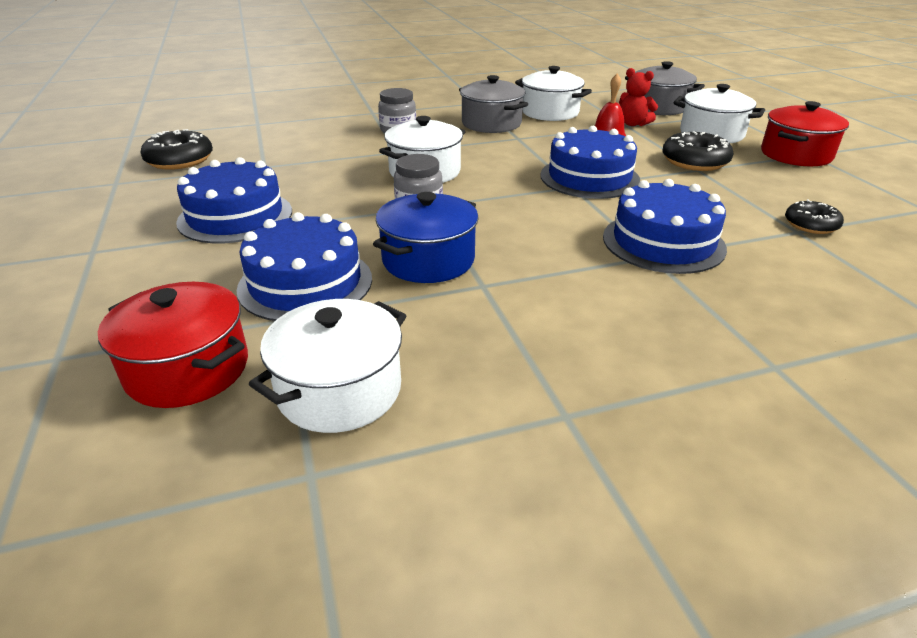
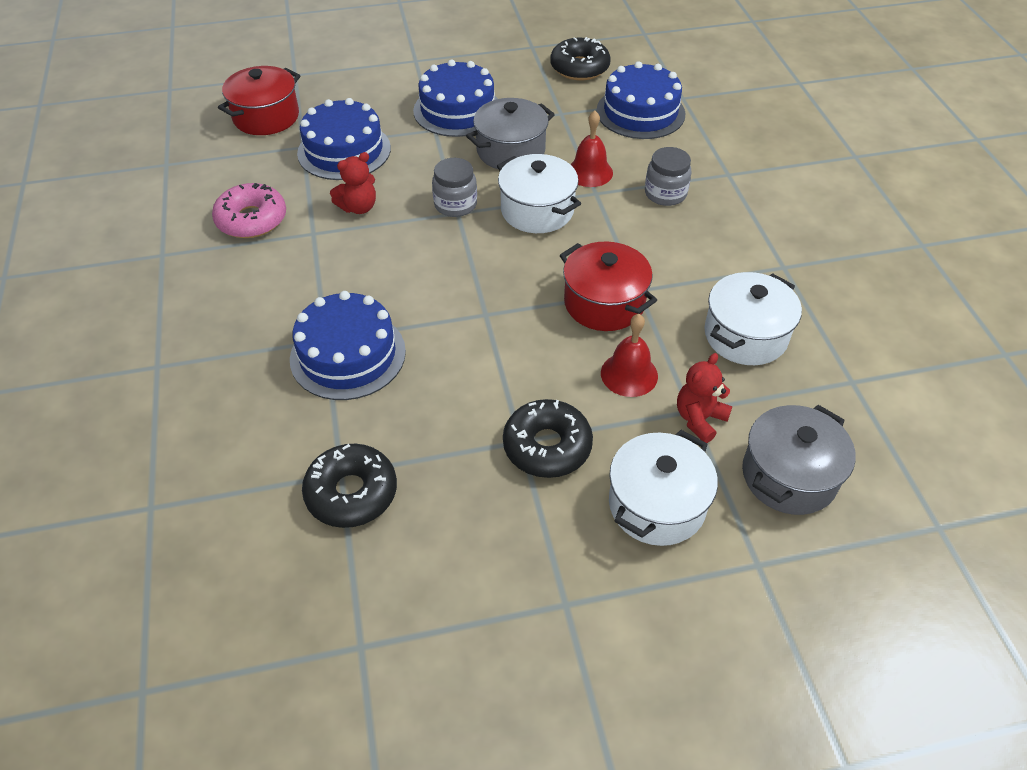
camera: 95 degrees right, 15 degrees up
white pot [249,299,406,433] -> none
blue pot [373,192,479,283] -> red teddy bear [330,152,376,214]
grey pot [459,75,528,133] -> grey pot moved to [466,98,555,169]
blue cake [540,126,640,199] -> blue cake moved to [596,61,685,139]
red pot [761,101,849,166] -> red pot moved to [560,242,657,331]
black donut [785,199,844,234] -> black donut [302,444,397,528], size x1.56
none -> pink donut [212,183,286,238]
none -> red bell [570,111,613,187]

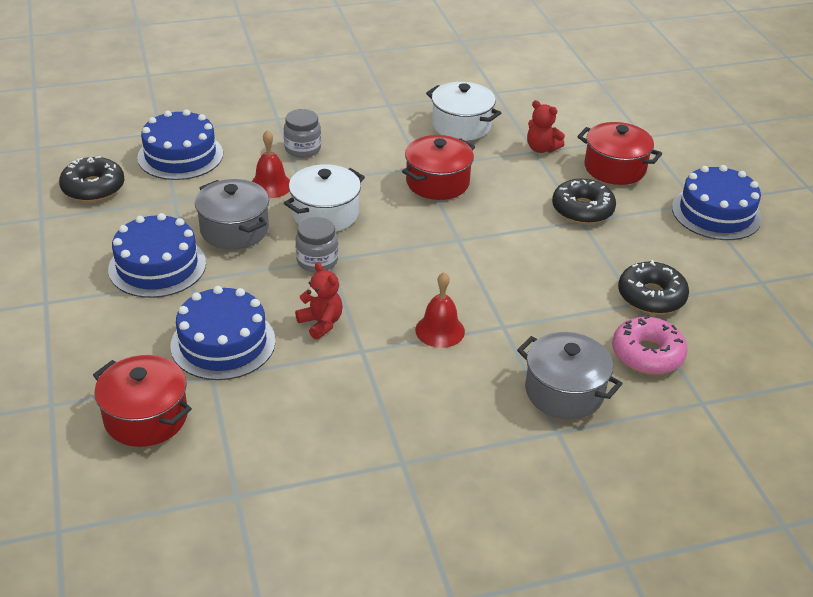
camera: 95 degrees left, 10 degrees down
pink donut [212,183,286,238] -> pink donut moved to [612,315,688,374]
blue cake [290,291,406,400] -> blue cake moved to [672,165,762,240]
red bell [601,314,658,397] -> red bell moved to [415,272,465,348]
white pot [609,430,718,546] -> red pot [577,122,662,185]
grey pot [742,405,856,515] -> grey pot moved to [517,332,622,419]

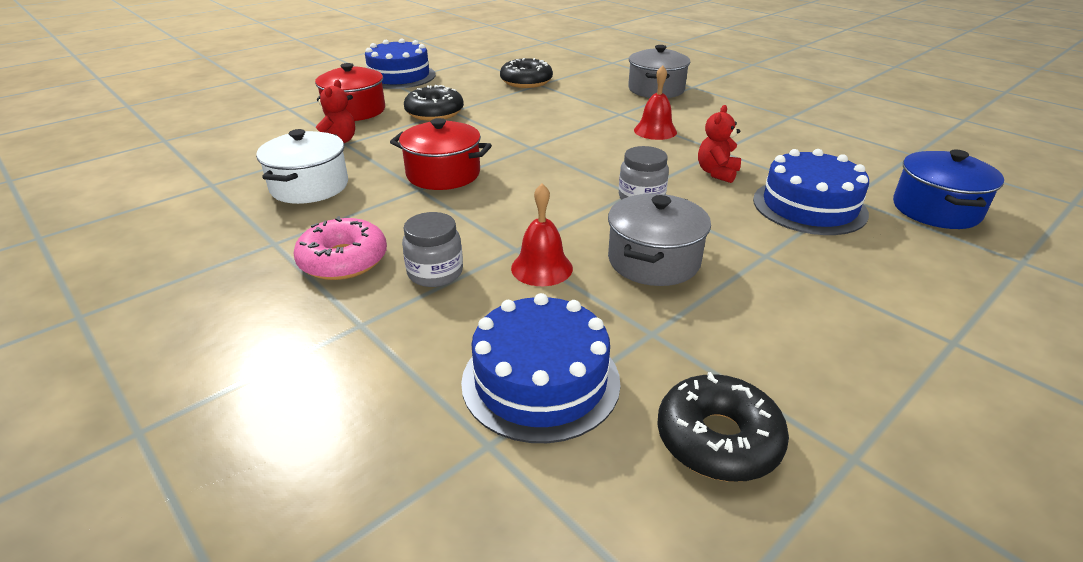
camera: 115 degrees left, 5 degrees down
red pot [93,355,192,447] -> blue pot [893,150,1004,229]
blue cake [108,213,206,298] -> none
white pot [284,164,365,232] -> none
pink donut [612,315,688,374] -> pink donut moved to [293,216,387,280]

